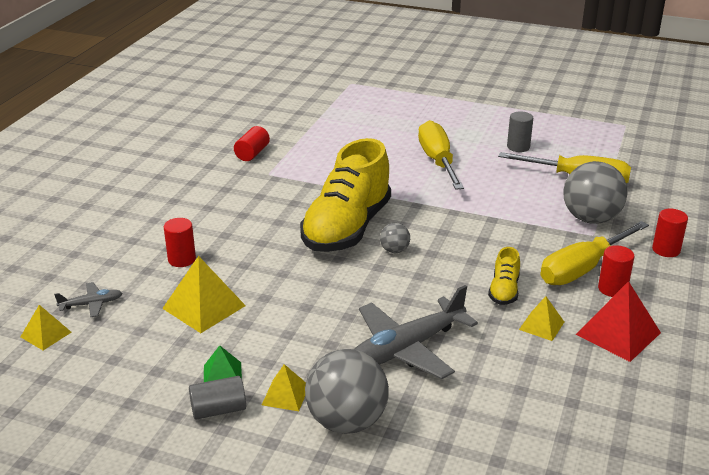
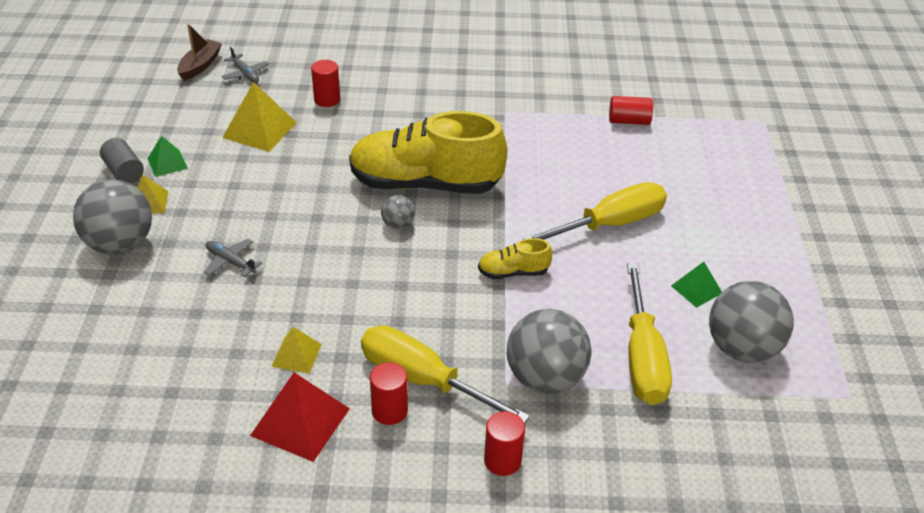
camera: 70 degrees right, 10 degrees up
yellow pyramid [20,305,71,350] -> brown boat [177,24,222,81]
red cylinder [234,126,270,161] -> red cylinder moved to [609,96,653,125]
grey plane [354,285,478,380] -> grey plane [204,239,262,277], size x0.46
yellow shoe [488,247,520,305] -> yellow shoe moved to [478,238,552,279]
grey cylinder [507,111,533,152] -> green pyramid [671,262,722,308]
none -> grey ball [709,281,794,363]

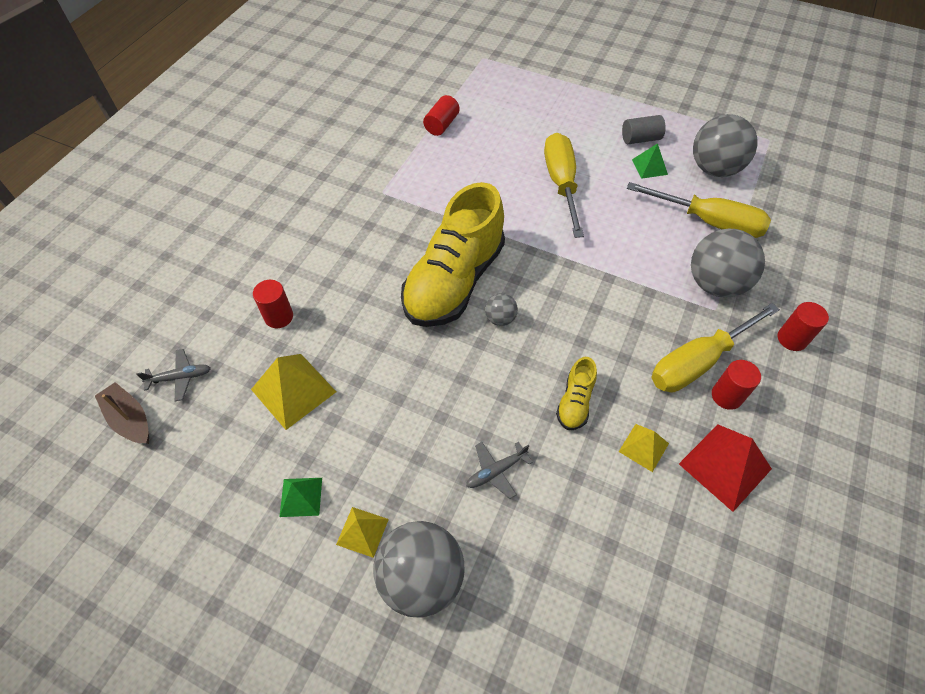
camera: 65 degrees left, 15 degrees up
grey cylinder [100,138,144,184] -> grey cylinder moved to [622,115,666,144]
yellow shoe [478,238,552,279] -> yellow shoe moved to [556,357,597,430]

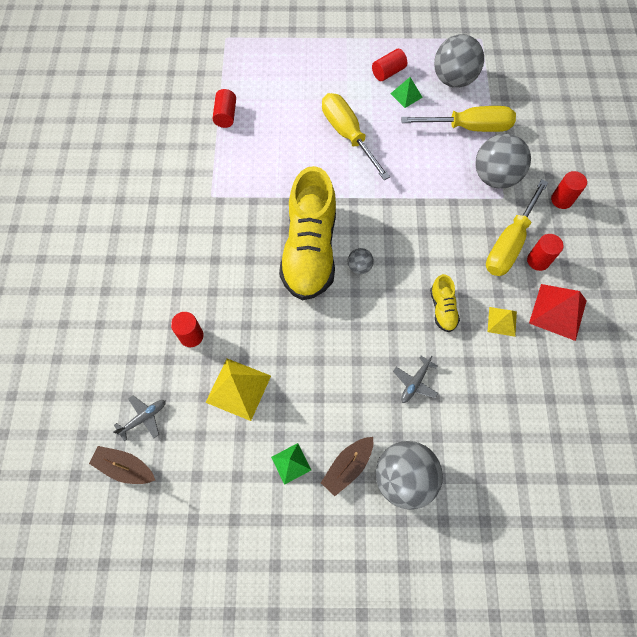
camera: 25 degrees left, 10 degrees up
yellow pyramid [336,507,389,558] -> brown boat [321,437,373,496]
grey cylinder [622,115,666,144] -> red cylinder [372,49,407,81]

